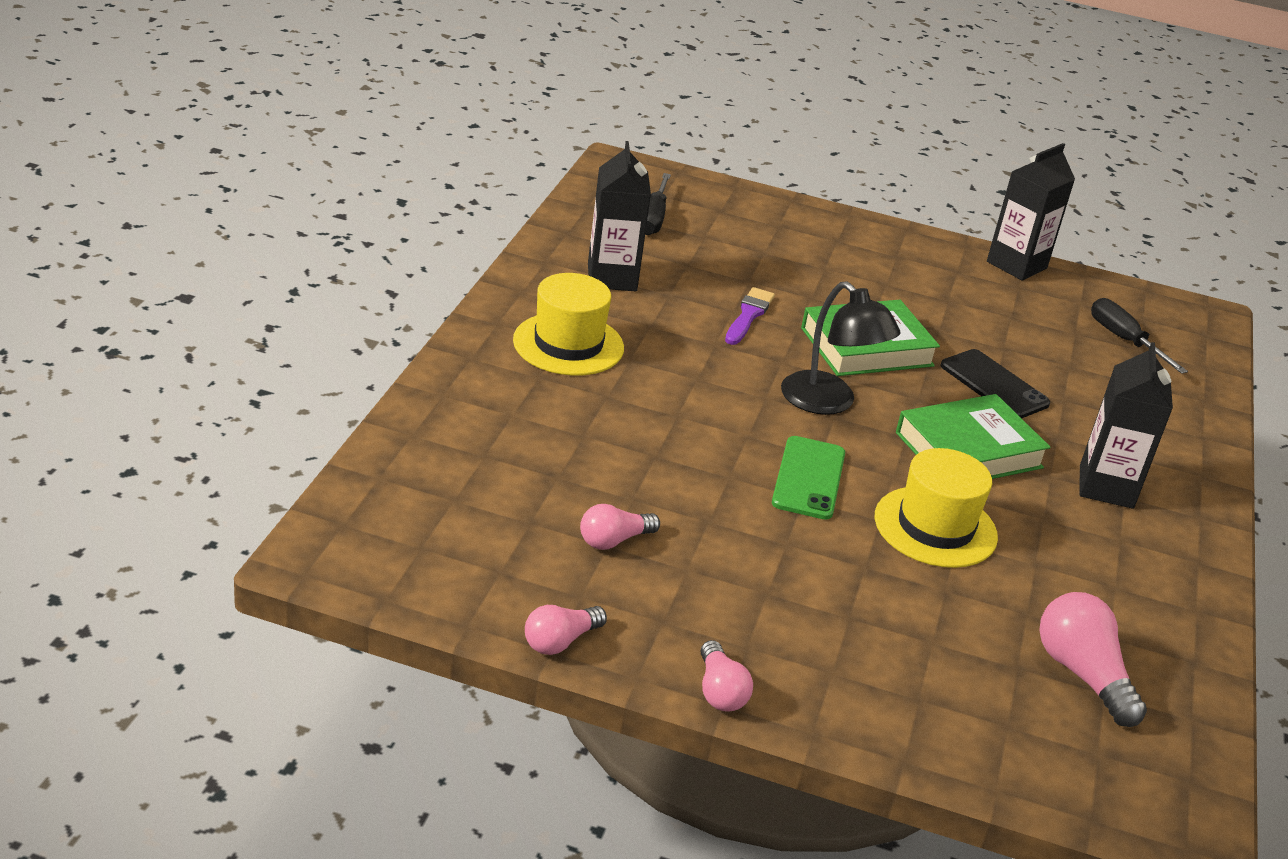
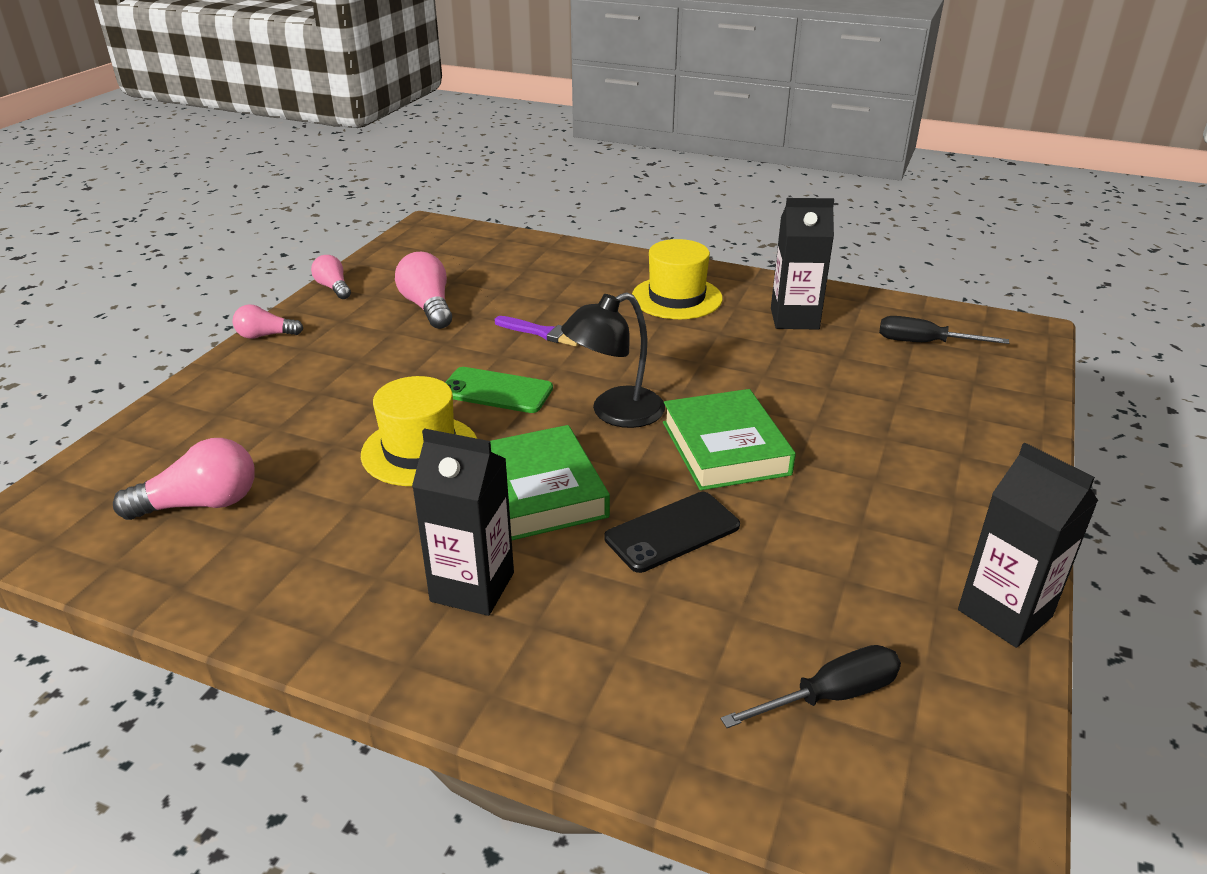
camera: 100 degrees right, 0 degrees up
pink light bulb [580,504,660,550] -> pink light bulb [395,252,452,329], size x1.59
purple brush [725,287,775,345] -> purple brush moved to [495,316,578,346]

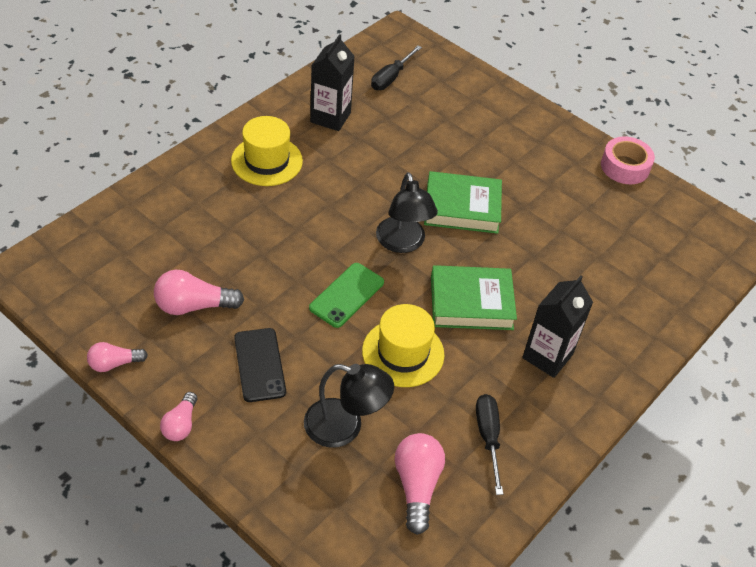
camera: 75 degrees left, 15 degrees up
purple brush [495,316,578,346] -> none
black phone [604,492,740,573] -> black phone moved to [234,328,286,402]
black screwdriver [721,645,901,728] -> black screwdriver moved to [476,394,503,495]
black carton [958,443,1098,648] -> pink tape [601,136,655,184]
none -> black lamp [304,364,394,448]

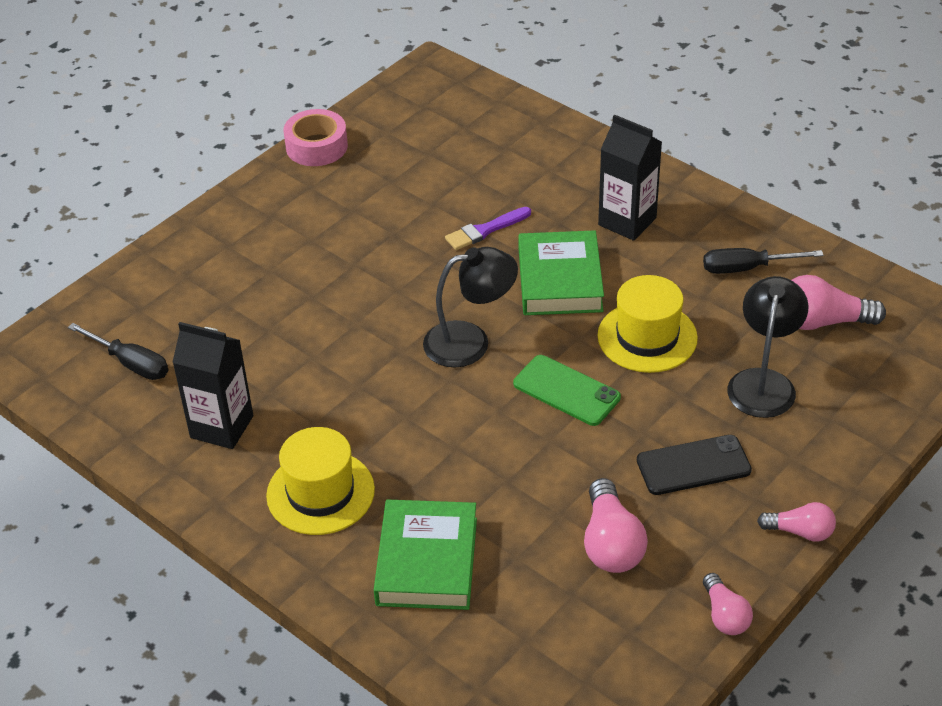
camera: 85 degrees left, 5 degrees down
green book [424,171,502,234] -> green book moved to [374,500,477,610]
none -> purple brush [445,207,531,250]

